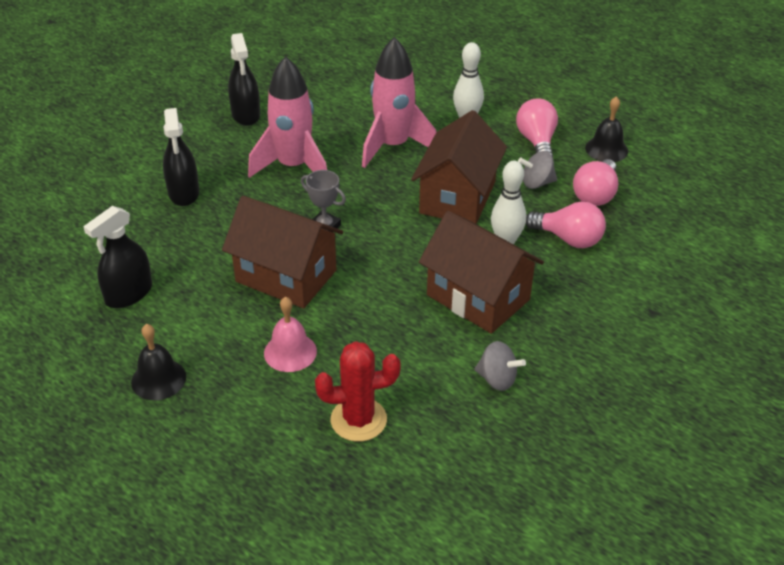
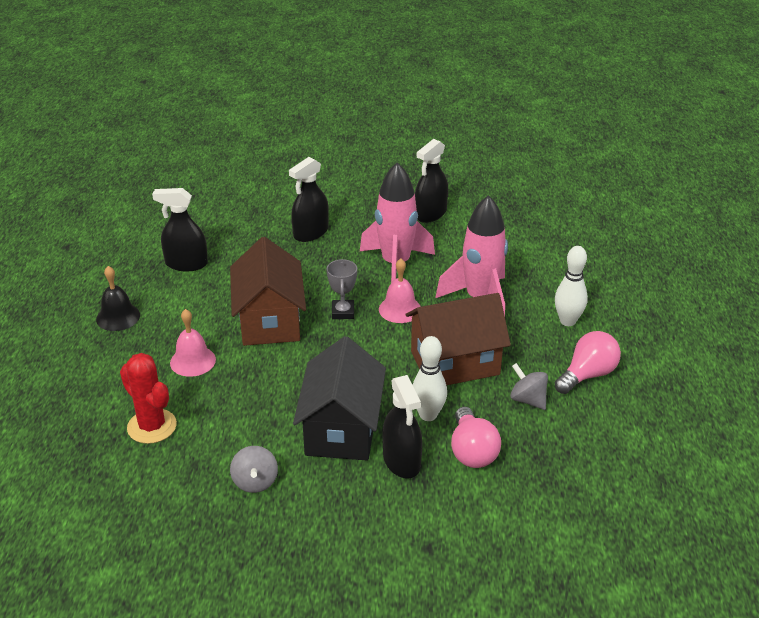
camera: 55 degrees right, 5 degrees down
brown house [419,211,544,334] -> black house [293,336,386,461]
pink light bulb [573,159,618,206] -> none
black bell [585,96,628,162] -> none
none -> pink bell [379,259,421,323]
none -> black spray bottle [382,375,422,479]

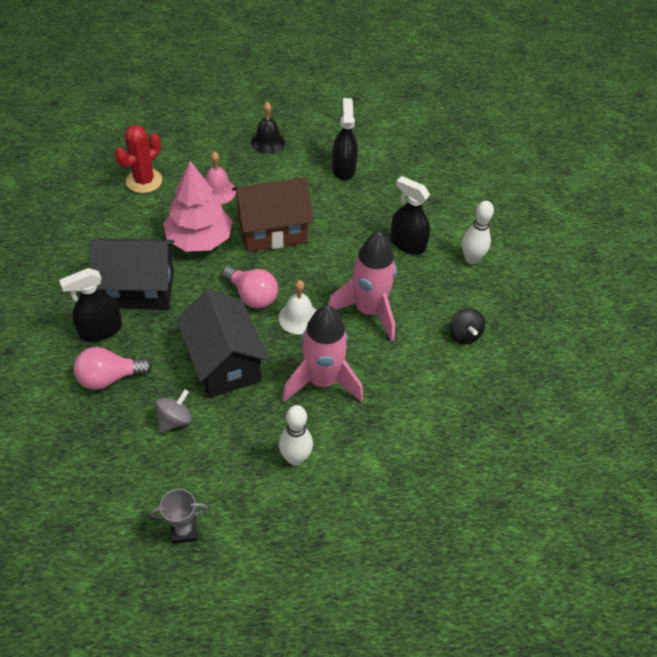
camera: 80 degrees right, 15 degrees up
grey spinning top [230,446,278,493] -> none
grey trophy [327,259,357,319] -> grey trophy moved to [150,489,208,544]
pink bell [379,259,421,323] -> white bell [279,280,316,334]
brown house [405,293,511,385] -> black house [176,289,269,398]
white bowling pin [412,336,447,421] -> white bowling pin moved to [462,201,494,264]
black spray bottle [415,139,448,223] -> black spinning top [450,308,485,344]
pink light bulb [554,331,621,394] -> pink light bulb moved to [222,266,278,309]
none -> pink tree [163,161,233,252]

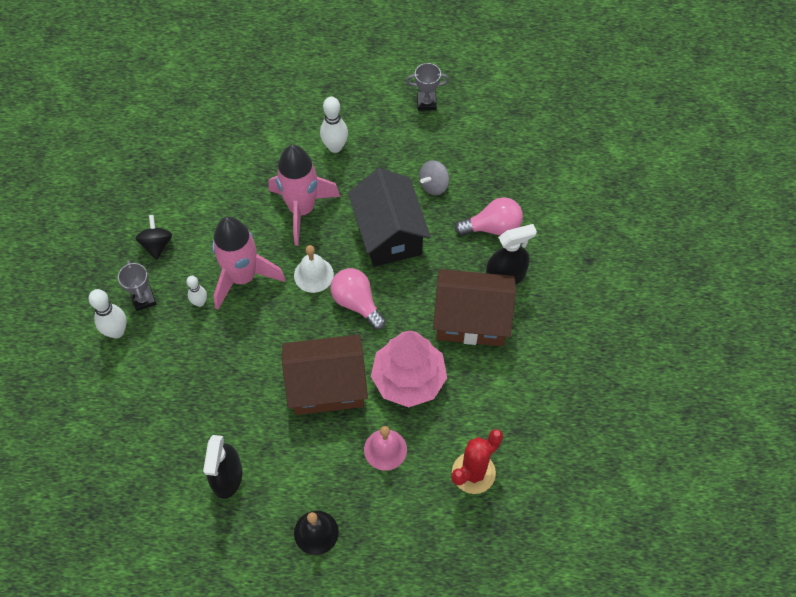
camera: 170 degrees left, 10 degrees up
black house [89,238,175,309] -> brown house [433,269,516,346]
black spray bottle [390,176,430,255] -> none
none -> grey trophy [118,260,156,311]
none -> white bowling pin [186,276,207,307]

